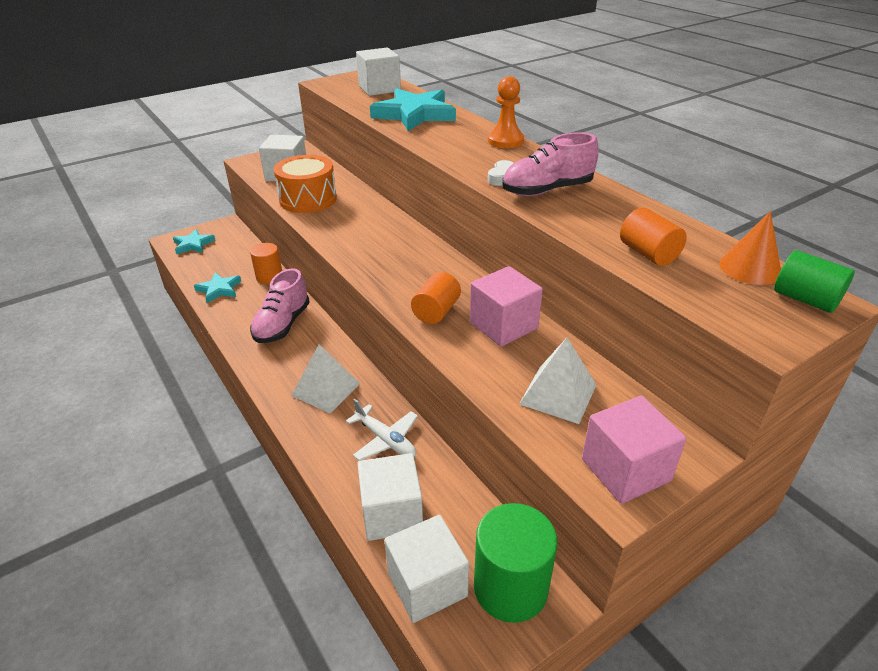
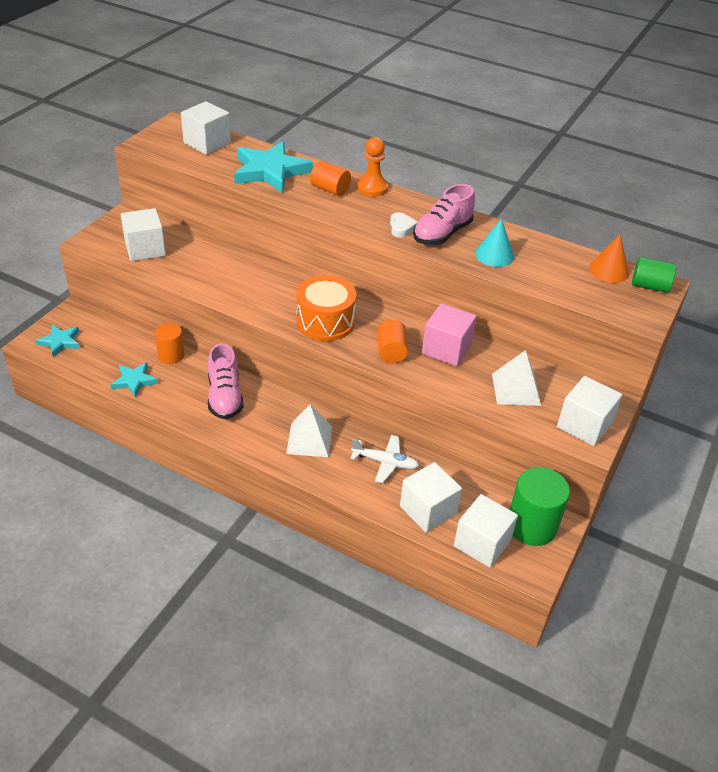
camera: 30 degrees left, 5 degrees up
orange drum [273,155,337,213] -> orange drum moved to [296,275,357,341]
pink cube [582,396,687,504] -> white cube [557,376,622,446]
orange cylinder [620,208,687,266] -> orange cylinder moved to [310,161,351,196]
none -> turquoise cone [475,218,514,267]

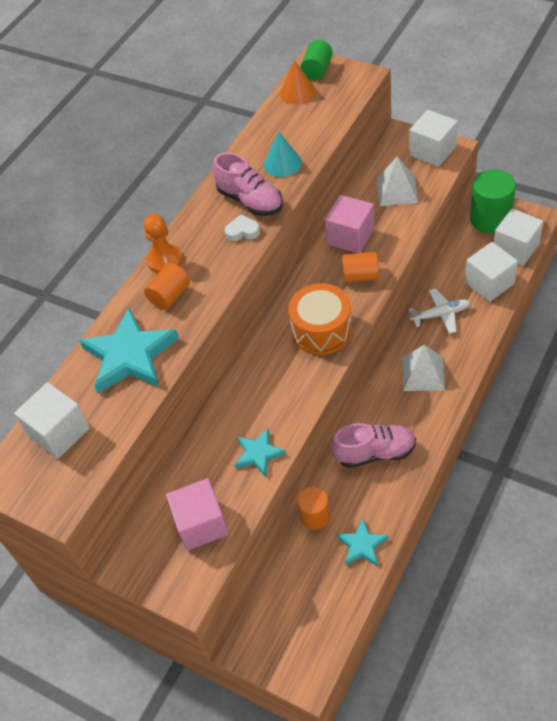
camera: 80 degrees left, 10 degrees up
turquoise star [36,325,80,357] -> turquoise star moved to [235,429,286,477]
white cube [121,208,166,261] -> pink cube [166,478,229,551]
white plane [351,435,419,483] -> white plane turned 60 degrees clockwise [409,288,471,334]

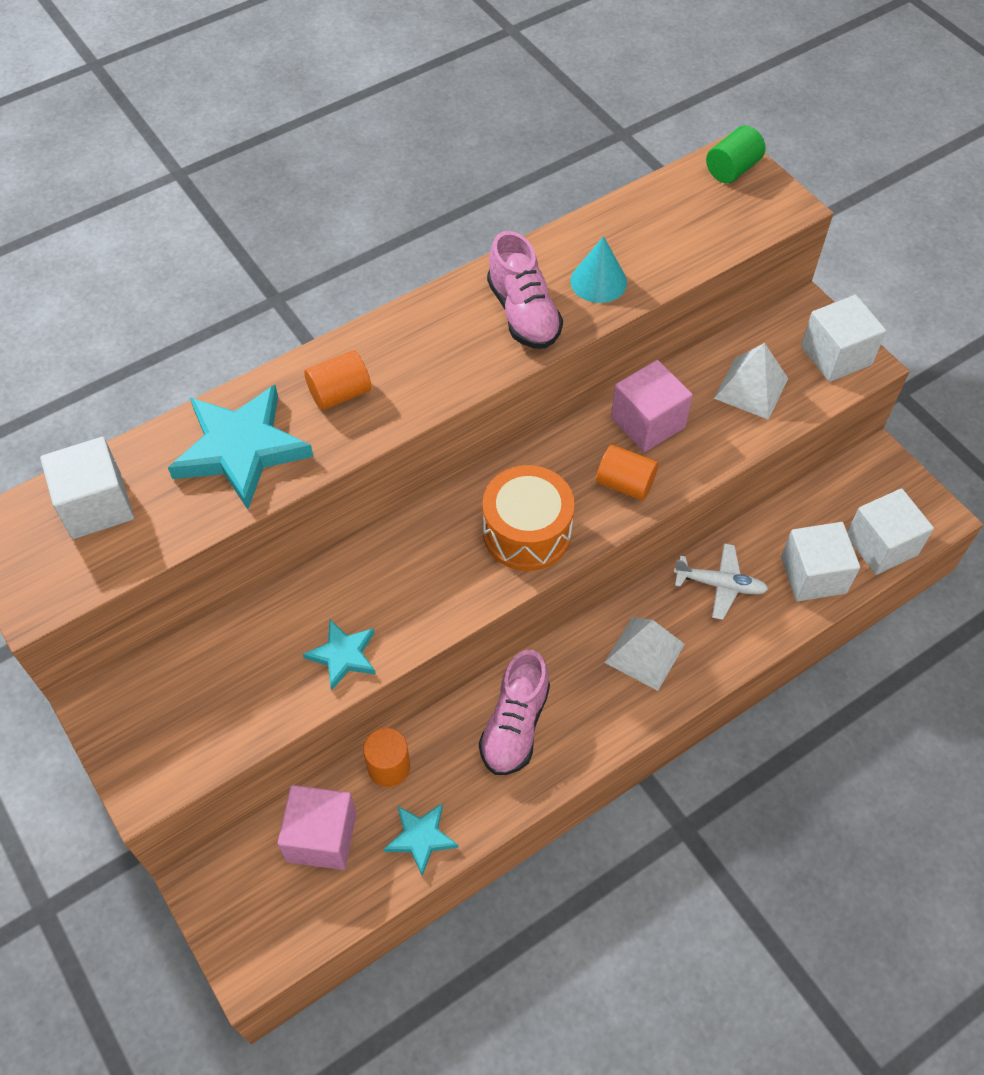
camera: 20 degrees right, 5 degrees up
orange pawn [143,214,183,273] -> none
pink cube [166,478,229,551] -> pink cube moved to [277,785,356,870]
white heart [225,214,260,241] -> none
orange cone [280,60,316,104] -> none
pink shoe [331,423,416,468] -> pink shoe turned 90 degrees clockwise [479,650,550,775]
green cylinder [470,169,516,234] -> none

